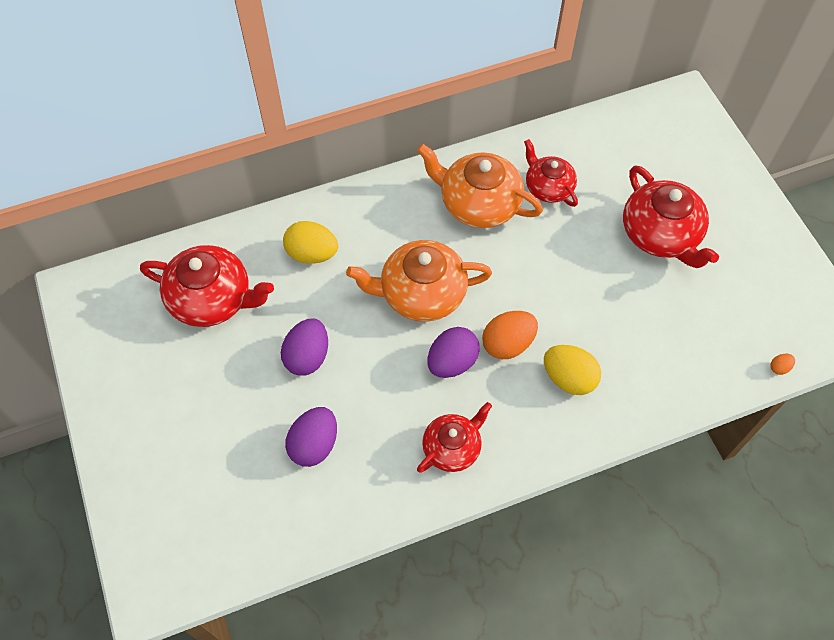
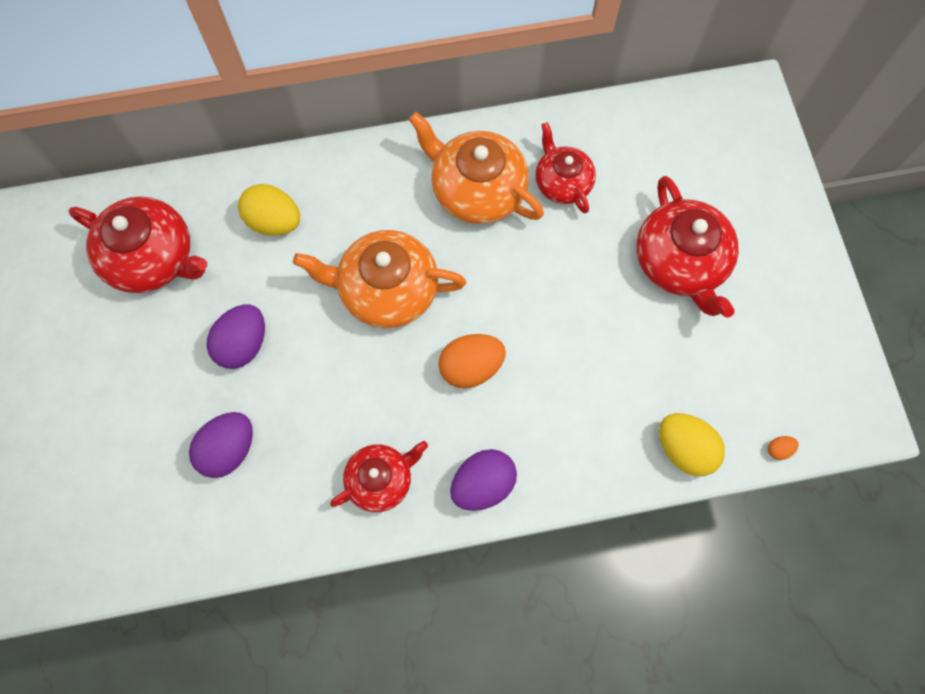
camera: 10 degrees right, 10 degrees up
purple egg [427,327,480,378] -> purple egg moved to [450,449,517,511]
yellow egg [544,345,601,395] -> yellow egg moved to [659,413,725,476]

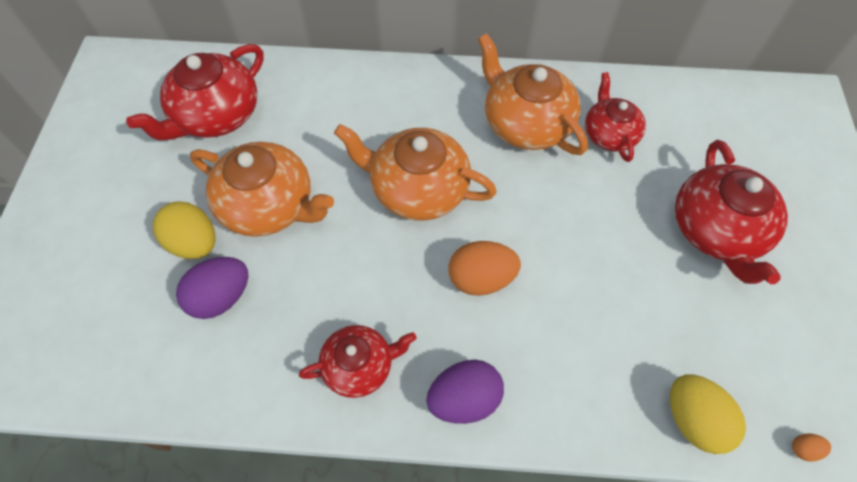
camera: 15 degrees right, 10 degrees down
red teapot [69,196,207,293] -> red teapot turned 90 degrees clockwise [126,44,264,141]
purple egg [206,305,265,369] -> orange teapot [190,142,334,237]
yellow egg [238,184,300,235] -> yellow egg moved to [153,202,216,259]

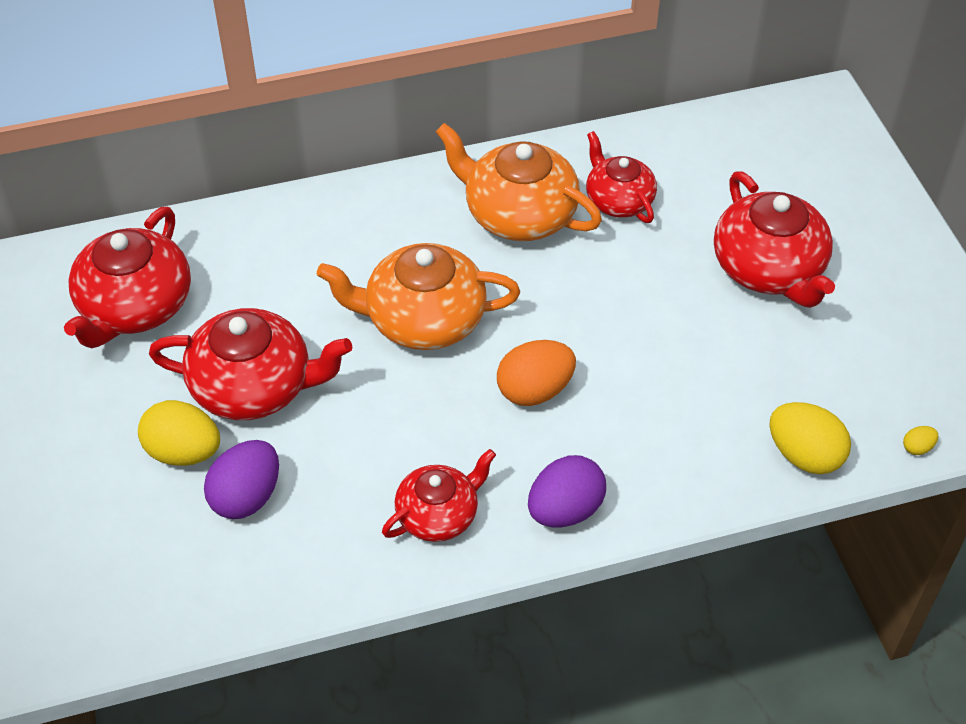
camera: 20 degrees left, 10 degrees down
orange teapot [190,142,334,237] -> red teapot [149,308,352,420]
orange egg [792,433,831,462] -> yellow egg [903,426,938,455]

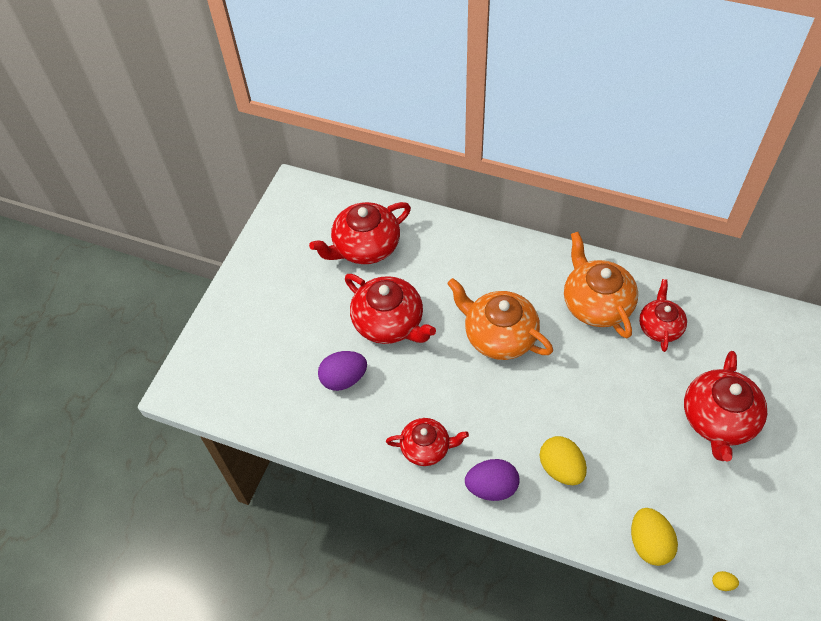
camera: 40 degrees right, 5 degrees up
yellow egg [138,400,220,466] -> yellow egg moved to [540,436,587,485]
orange egg [497,340,576,406] -> none

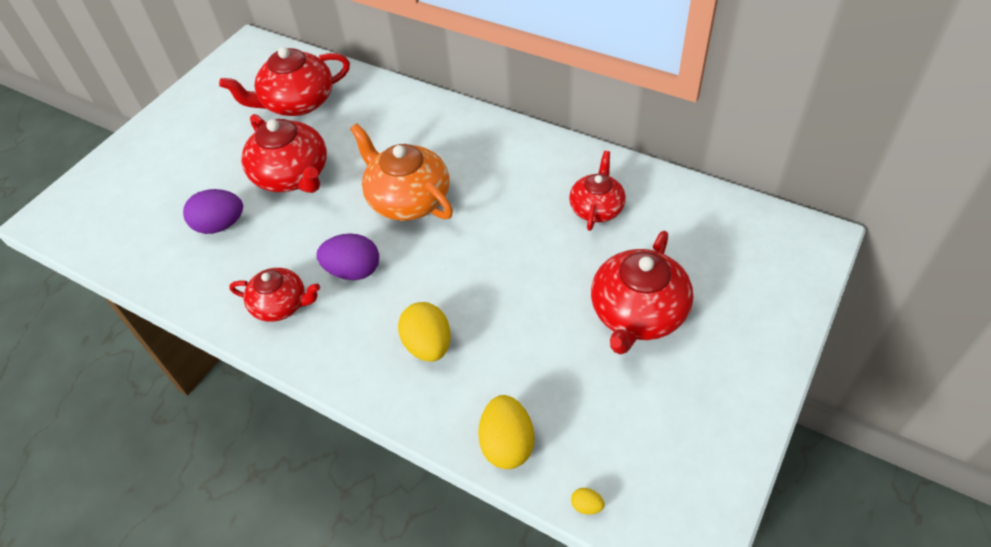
camera: 10 degrees right, 5 degrees down
purple egg [465,459,520,501] -> purple egg moved to [316,233,379,280]
orange teapot [564,232,638,338] -> none

